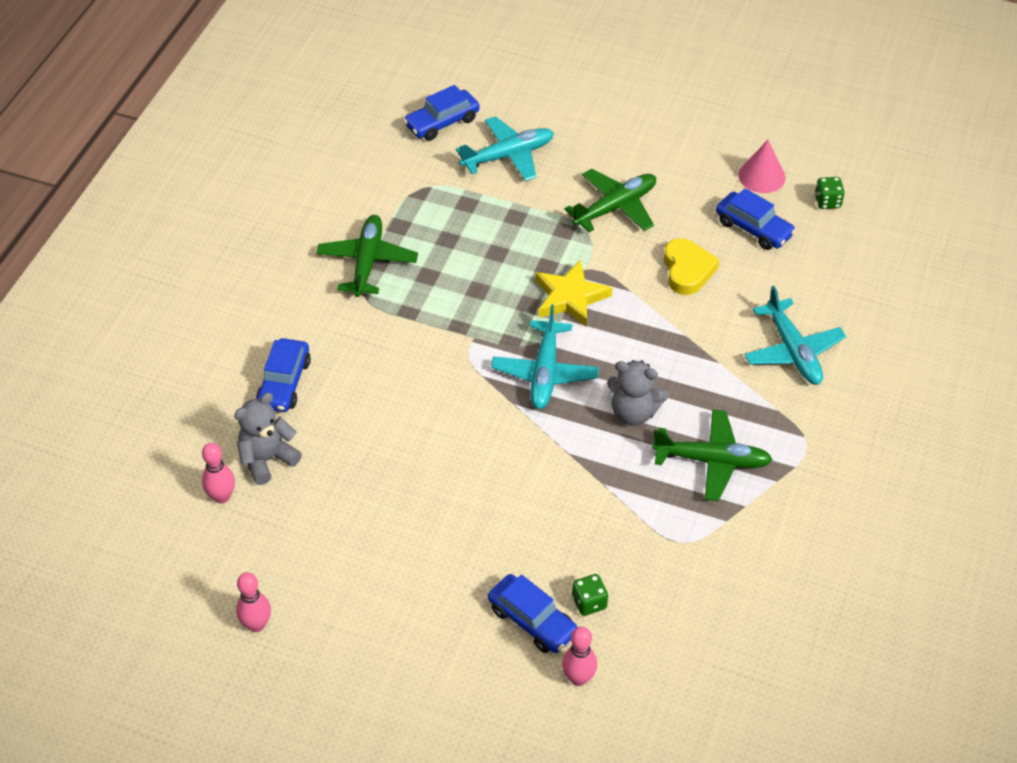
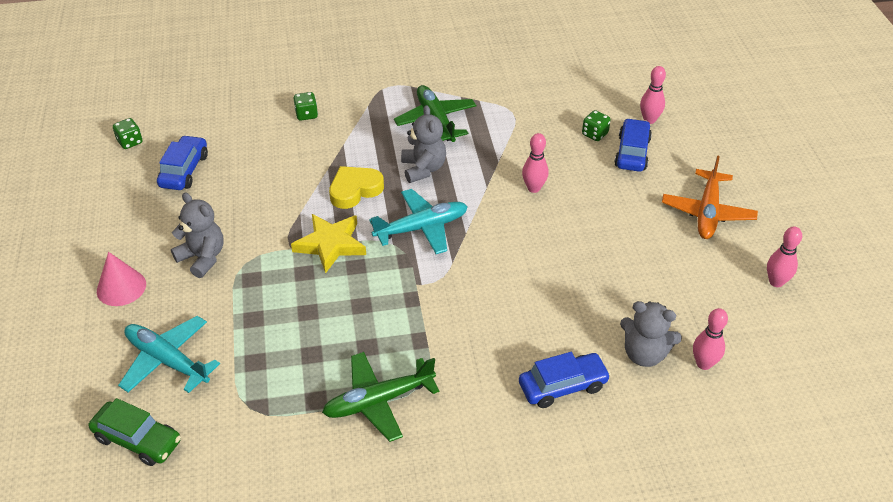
camera: 120 degrees left, 5 degrees down
blue car [403,85,480,141] -> green car [88,398,181,466]
green plane [564,169,656,232] -> grey teddy bear [171,193,224,278]
yellow heart [664,238,719,295] -> yellow heart moved to [329,166,384,209]
pink cone [738,140,785,193] -> pink cone moved to [97,252,146,306]
turquoise plane [744,286,846,385] -> green dice [294,92,318,121]
none -> pink bowling pin [522,133,549,193]
none -> orange plane [662,155,758,239]

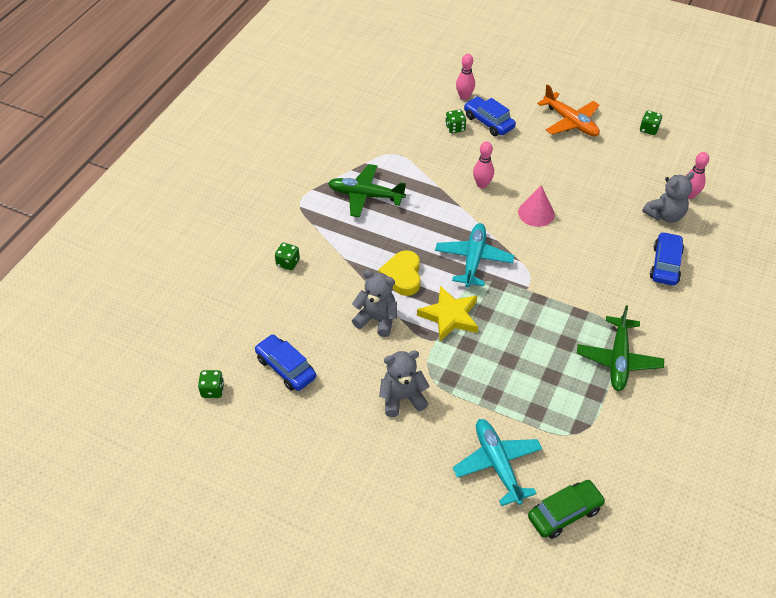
camera: 55 degrees left, 5 degrees up
pink cone [97,252,146,306] -> pink cone moved to [518,185,555,227]
turquoise plane [118,316,220,393] -> turquoise plane turned 90 degrees clockwise [453,419,542,506]
grey teddy bear [401,105,446,183] -> grey teddy bear moved to [352,270,397,337]
pink bowling pin [767,226,802,287] -> green dice [640,111,662,135]

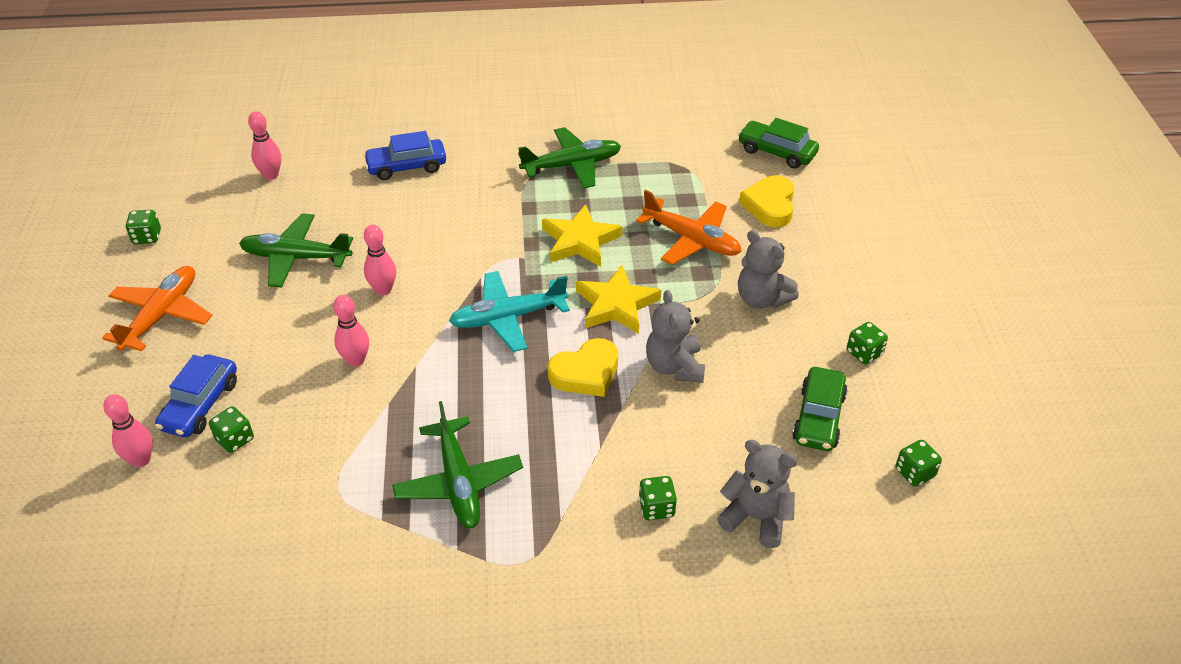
camera: 120 degrees left, 5 degrees down
blue car [255,334,316,391] -> green car [792,367,848,451]
turquoise plane [453,419,542,506] -> yellow heart [739,175,794,227]
pink cone [518,185,555,227] -> pink bowling pin [364,225,396,295]
grey teddy bear [642,172,694,223] -> grey teddy bear moved to [717,440,797,548]
none -> green plane [239,213,353,288]
none -> yellow star [542,204,622,267]
none -> orange plane [636,190,742,265]
none -> green dice [847,322,888,364]

